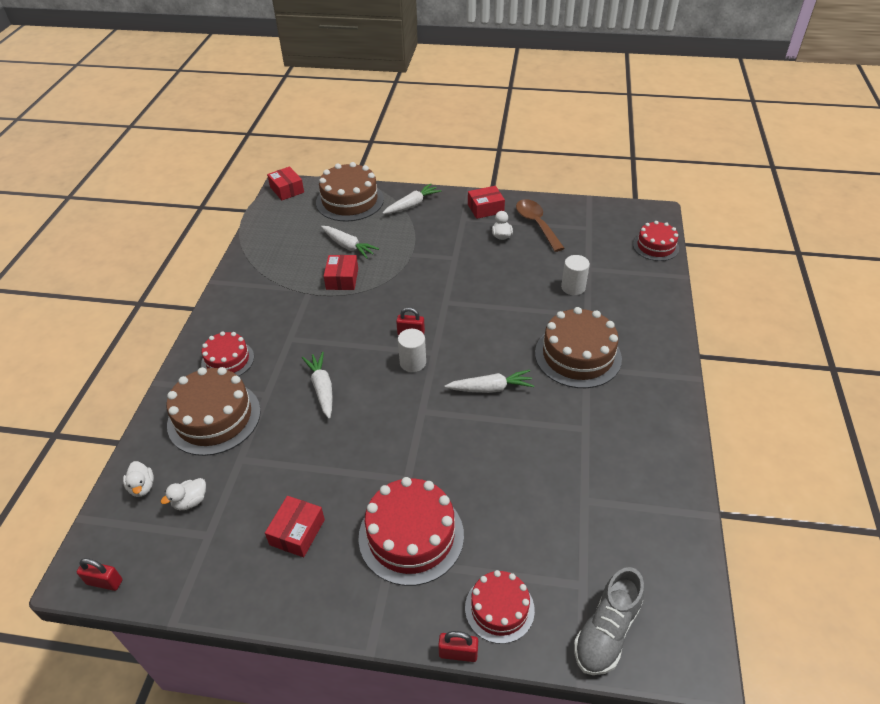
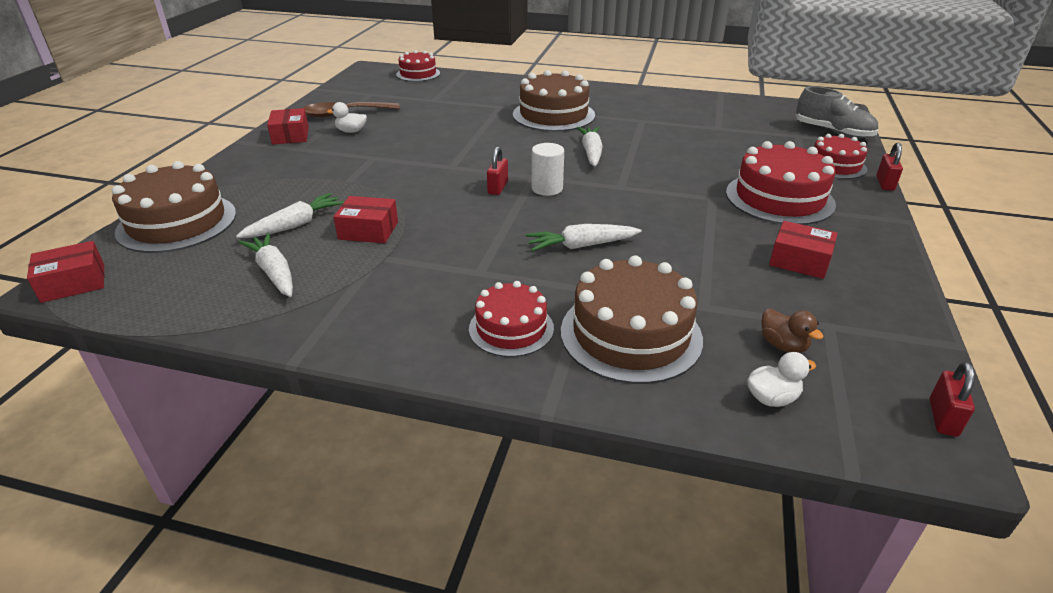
camera: 85 degrees left, 10 degrees down
white duck [161,478,206,510] -> brown duck [762,309,824,353]
white carrot [383,183,442,214] -> white carrot moved to [239,233,293,297]
white cylinder [561,255,590,295] -> none

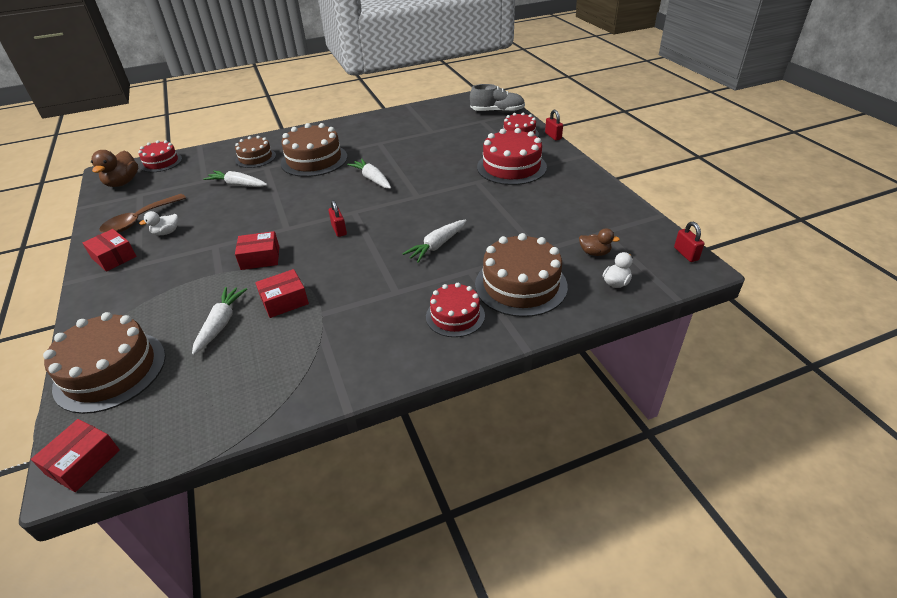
camera: 35 degrees left, 5 degrees up
white carrot [239,233,293,297] -> white carrot moved to [203,171,267,187]
white cylinder [532,143,564,196] -> none
red box [769,221,838,279] -> red box moved to [235,231,279,270]
none -> brown duck [91,150,138,187]
none -> brown cake [235,136,276,168]

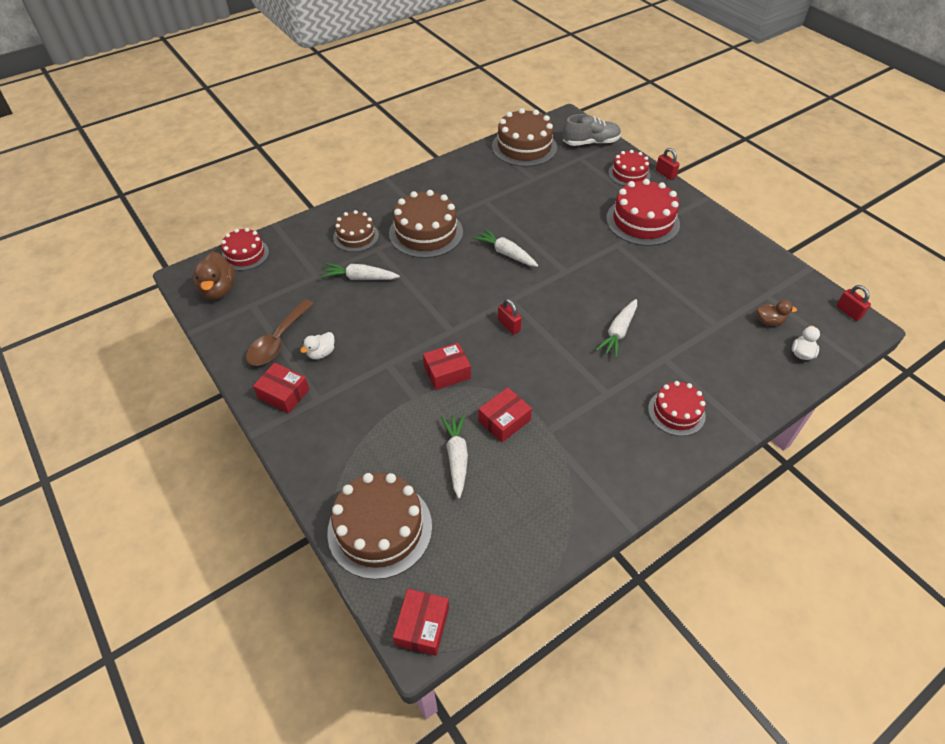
camera: 15 degrees left, 10 degrees up
brown cake [475,233,568,317] -> brown cake moved to [492,108,557,167]

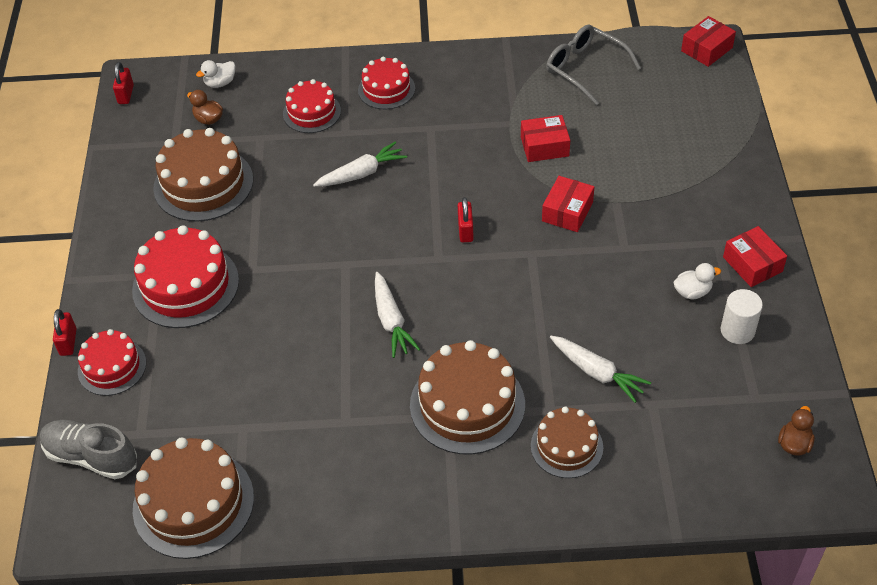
camera: 145 degrees left, 0 degrees up
brown duck [193,251,235,299] -> brown duck [778,406,815,456], size x0.59
red cake [221,228,269,271] -> red cake moved to [283,79,341,133]
brown spoon [246,299,314,366] -> white cylinder [721,289,763,344]
brown cake [327,473,432,580] -> brown cake moved to [153,128,253,222]
red box [423,343,471,390] -> red box turned 75 degrees counterclockwise [542,176,594,232]
white carrot [441,414,468,499] -> none
none -> grey glasses [546,25,641,106]

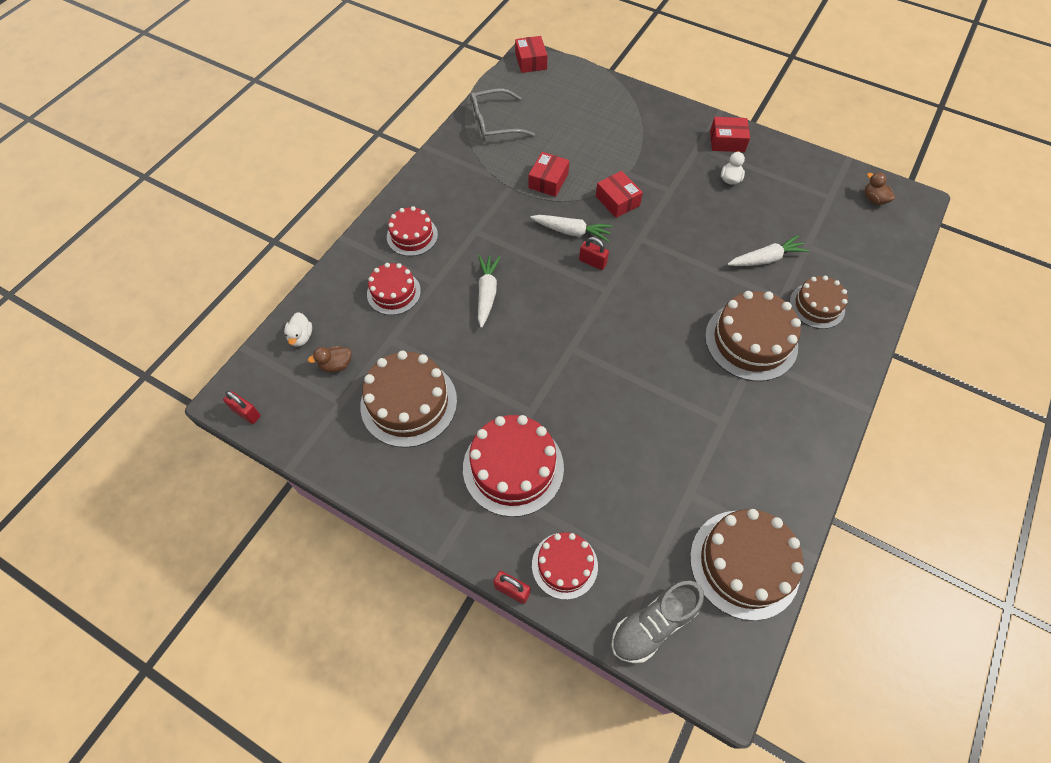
camera: 60 degrees left, 10 degrees up
white carrot [375,272,420,358] -> white carrot moved to [530,215,613,242]
white cylinder [721,289,763,344] -> none

